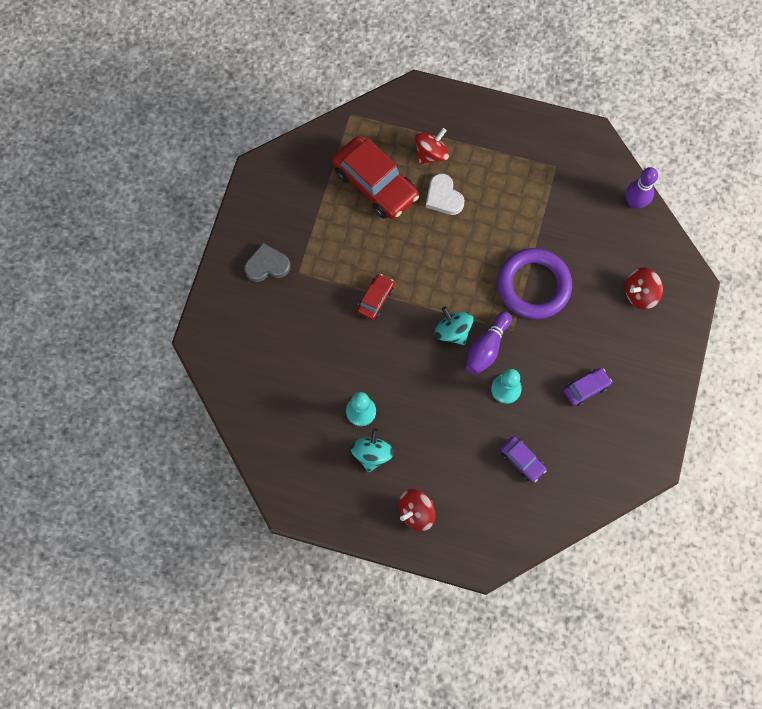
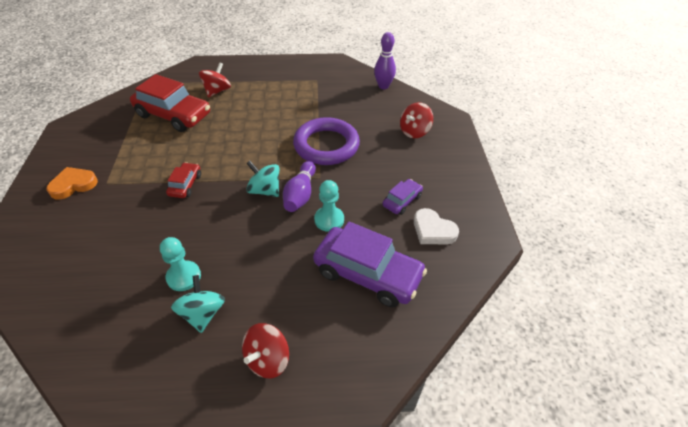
camera: 20 degrees left, 25 degrees down
grey heart [244,243,290,282] -> orange heart [46,167,98,200]
white heart [426,173,464,215] -> white heart moved to [414,208,459,244]
purple car [500,436,547,482] -> purple car [313,222,427,307], size x2.04

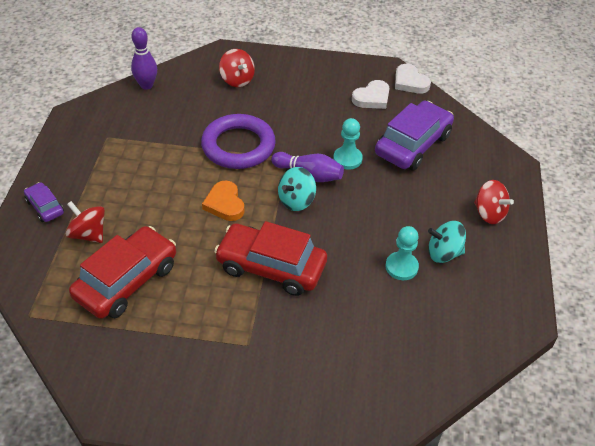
camera: 80 degrees left, 0 degrees up
orange heart [46,167,98,200] -> orange heart moved to [202,181,245,221]
red car [166,162,201,198] -> red car [214,221,327,296], size x2.04
purple car [383,179,423,215] -> purple car moved to [24,182,64,222]
none -> white heart [395,64,431,94]

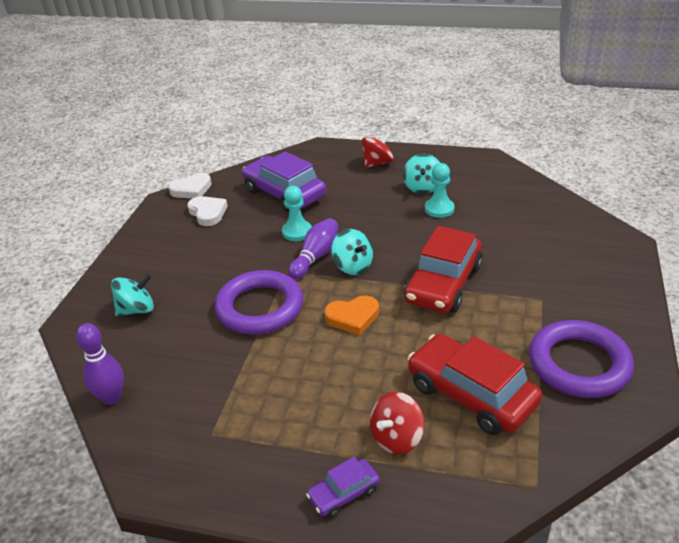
camera: 80 degrees left, 10 degrees down
red spinning top [219,49,255,87] -> turquoise spinning top [111,274,154,316]
none -> purple ring [529,320,634,398]

